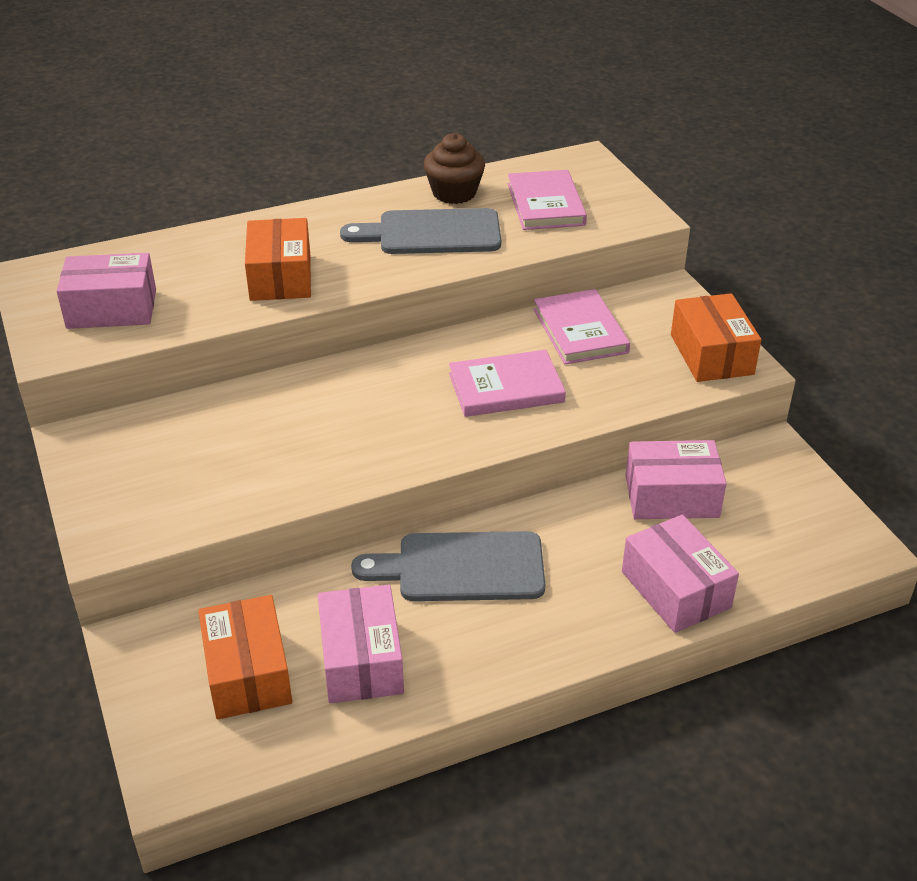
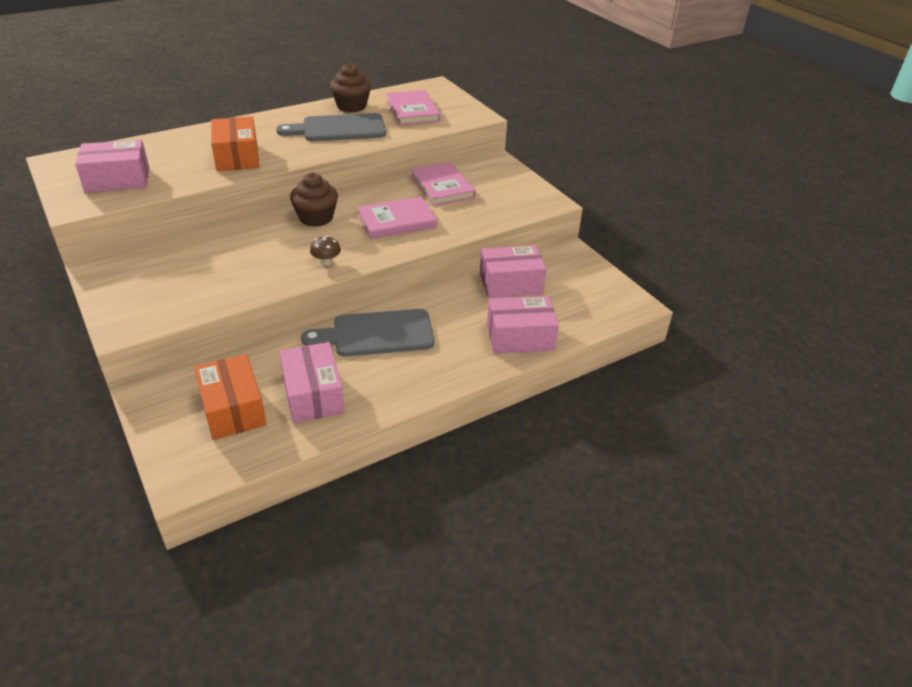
camera: 10 degrees left, 0 degrees up
pink box [622,515,739,633] -> pink box turned 60 degrees counterclockwise [487,296,559,354]
orange box [671,293,761,382] -> none
none -> brown cupcake [290,173,338,227]
none -> brown mushroom [310,236,341,266]

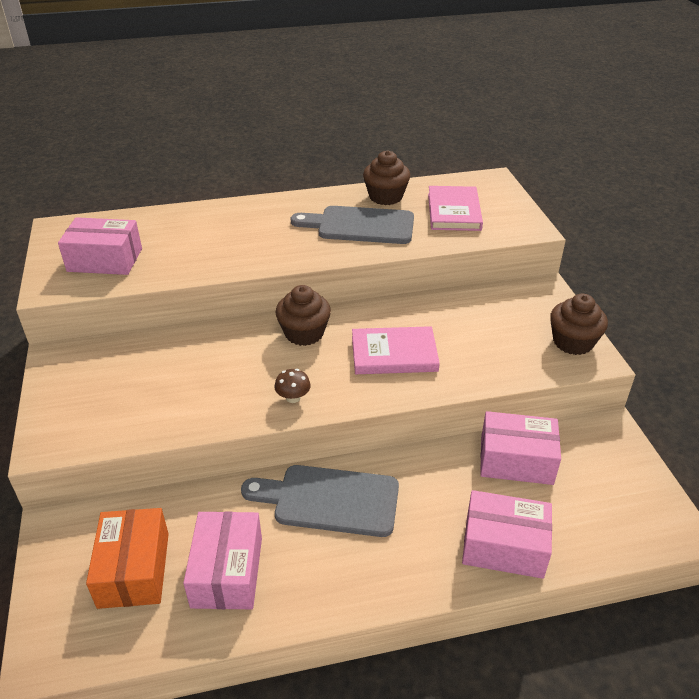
camera: 20 degrees right, 0 degrees up
orange box [211,116,259,171] -> none
pink book [410,162,476,206] -> none
none -> brown cupcake [550,294,608,355]

